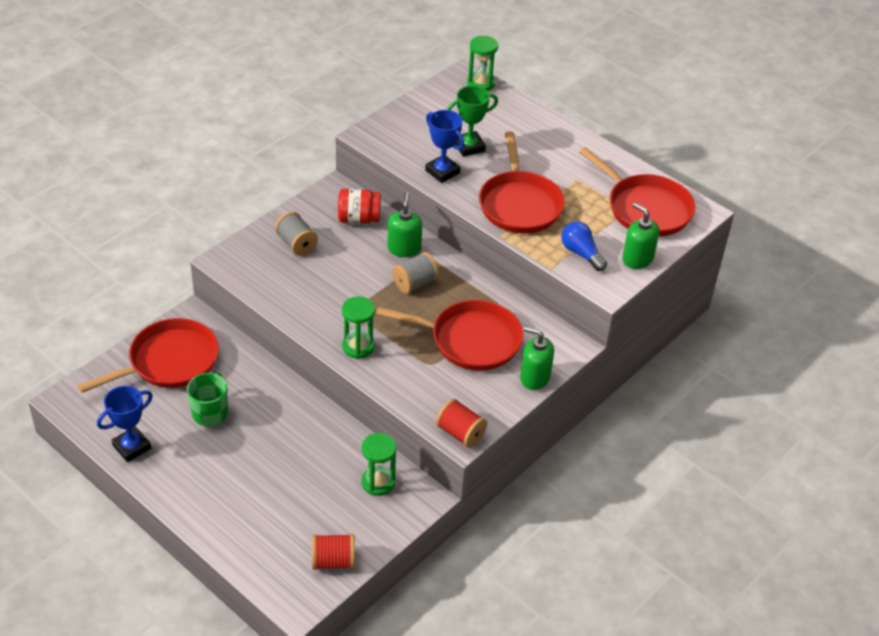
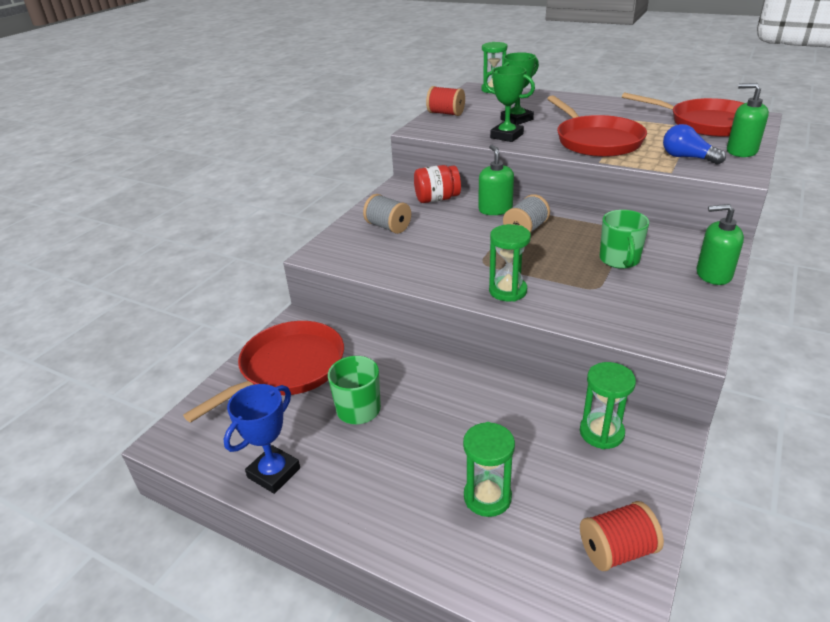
camera: 10 degrees left, 10 degrees down
red pan [376,300,524,371] -> green mug [600,210,649,269]
blue trophy [425,110,464,183] -> green trophy [484,66,535,142]
red spool [436,399,487,448] -> red spool moved to [426,86,465,116]
none -> green hourglass [463,422,515,517]

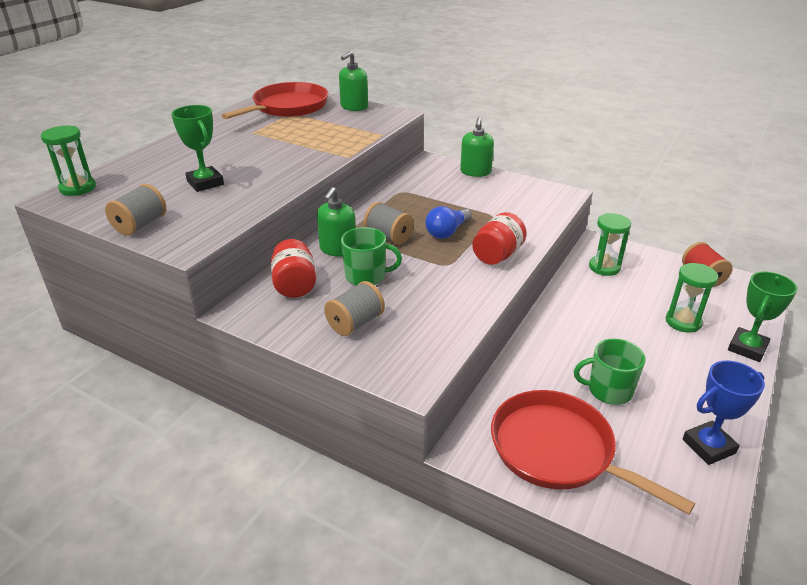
camera: 90 degrees left, 0 degrees up
blue trophy [223,384,300,494] -> blue trophy turned 60 degrees counterclockwise [683,360,765,465]
red spool [426,86,465,116] -> grey spool [105,184,166,235]
green soap dispenser [478,145,514,215] -> green soap dispenser turned 60 degrees counterclockwise [317,187,356,257]
green trophy [484,66,535,142] -> green trophy moved to [728,272,797,362]
green hourglass [489,224,531,301] -> red jar [472,212,527,265]
red pan [547,95,647,157] -> none
green mug [600,210,649,269] -> green mug moved to [341,227,402,286]
blue light bulb [663,124,726,165] -> blue light bulb moved to [425,206,472,239]

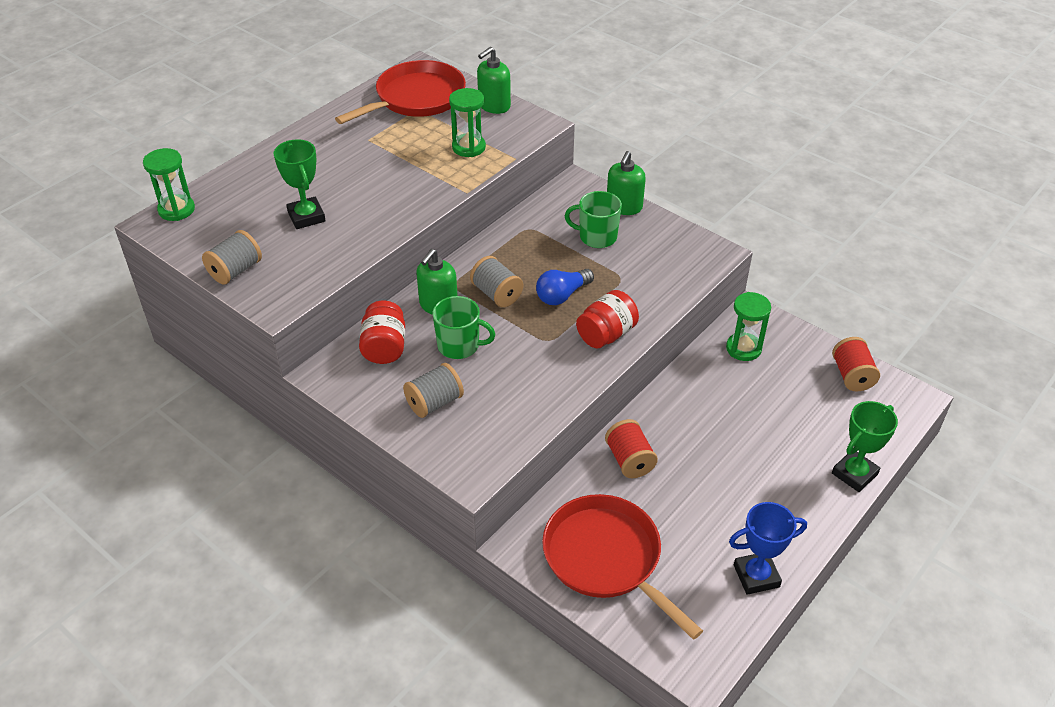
camera: 10 degrees right, 10 degrees up
green mug [574,339,646,405] -> green mug moved to [565,191,622,248]
green hourglass [666,263,718,333] -> green hourglass moved to [449,88,486,157]
none -> red spool [605,419,658,478]

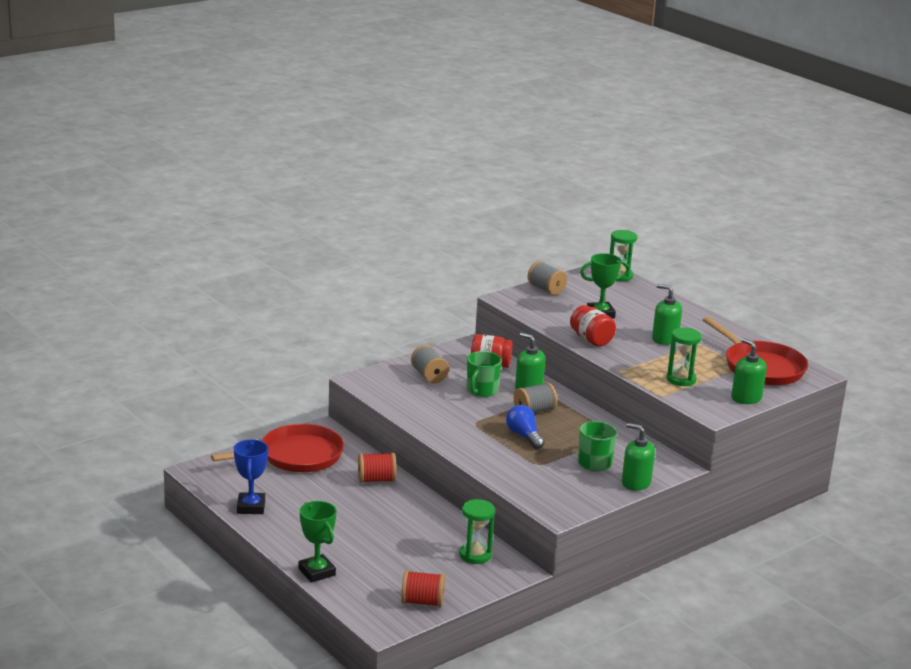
camera: 100 degrees right, 20 degrees down
red jar [576,290,639,349] -> red jar moved to [570,305,616,347]
none -> green soap dispenser [652,284,682,345]

